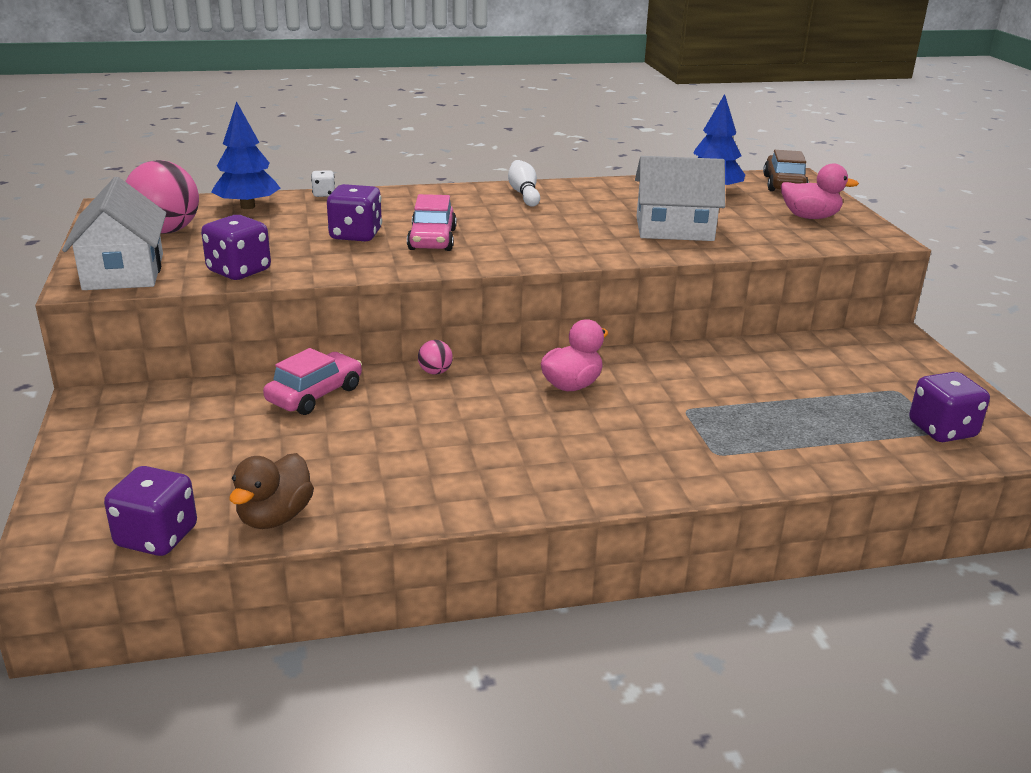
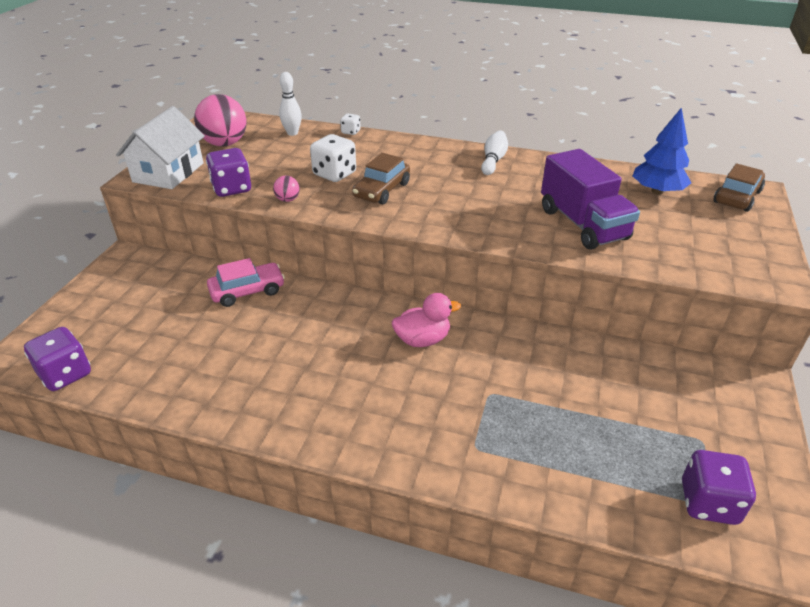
camera: 30 degrees right, 10 degrees up
blue tree [212,101,281,209] -> white bowling pin [279,72,302,136]
brown duck [229,453,314,529] -> none
purple dice [327,184,382,242] -> white dice [310,134,356,182]
pink car [407,194,457,251] -> brown car [352,153,410,204]
pink ball [418,340,453,375] -> pink ball moved to [273,176,300,202]
white house [635,156,725,241] -> purple truck [541,149,640,249]
pink duck [781,163,859,219] -> none

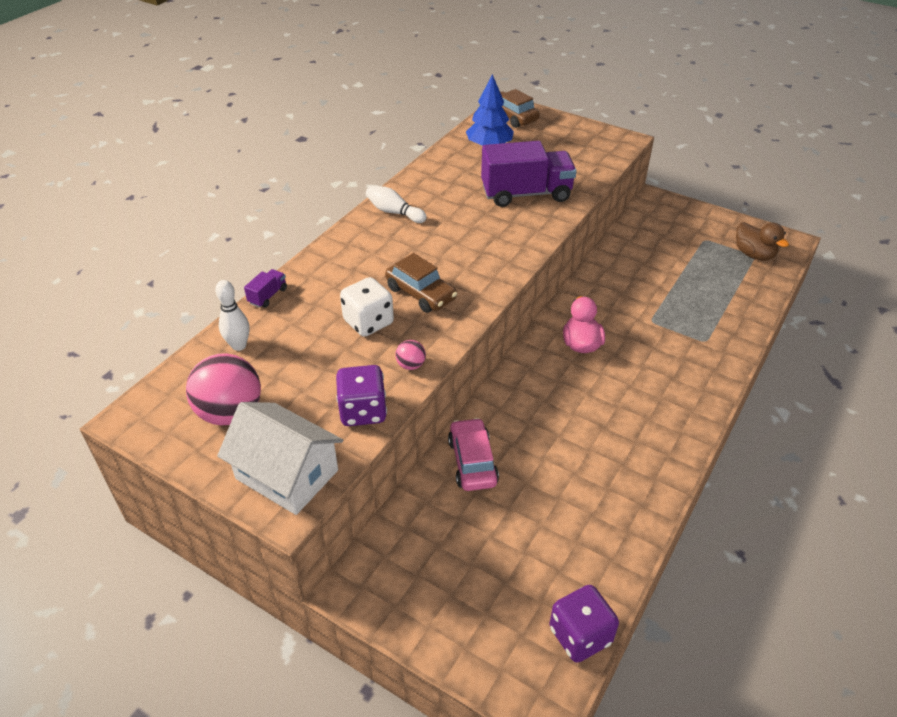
camera: 75 degrees left, 5 degrees up
white dice [340,114,361,135] -> purple truck [244,269,287,308]
purple dice [682,450,756,525] -> brown duck [736,222,789,260]

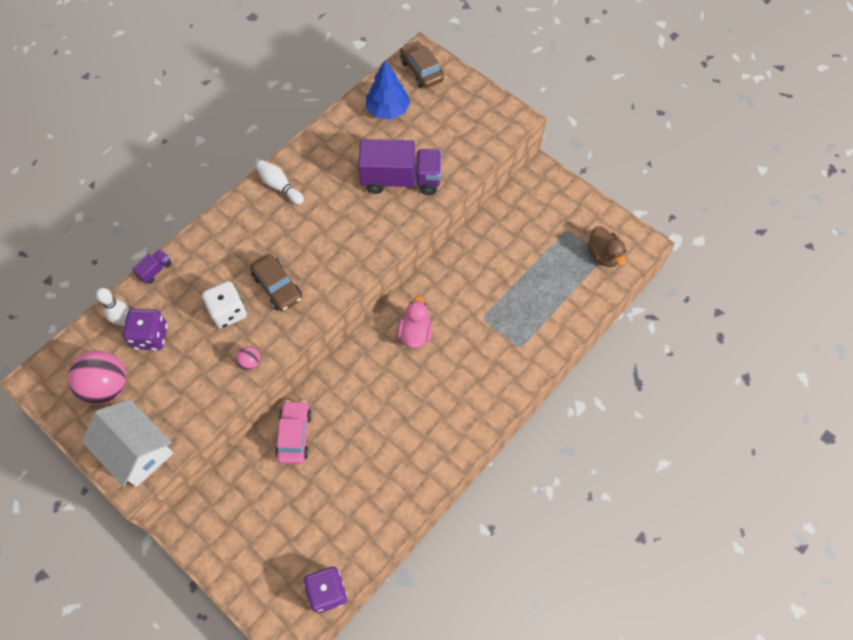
camera: 10 degrees right, 20 degrees up
purple dice [336,365,387,426] -> purple dice moved to [123,309,168,350]

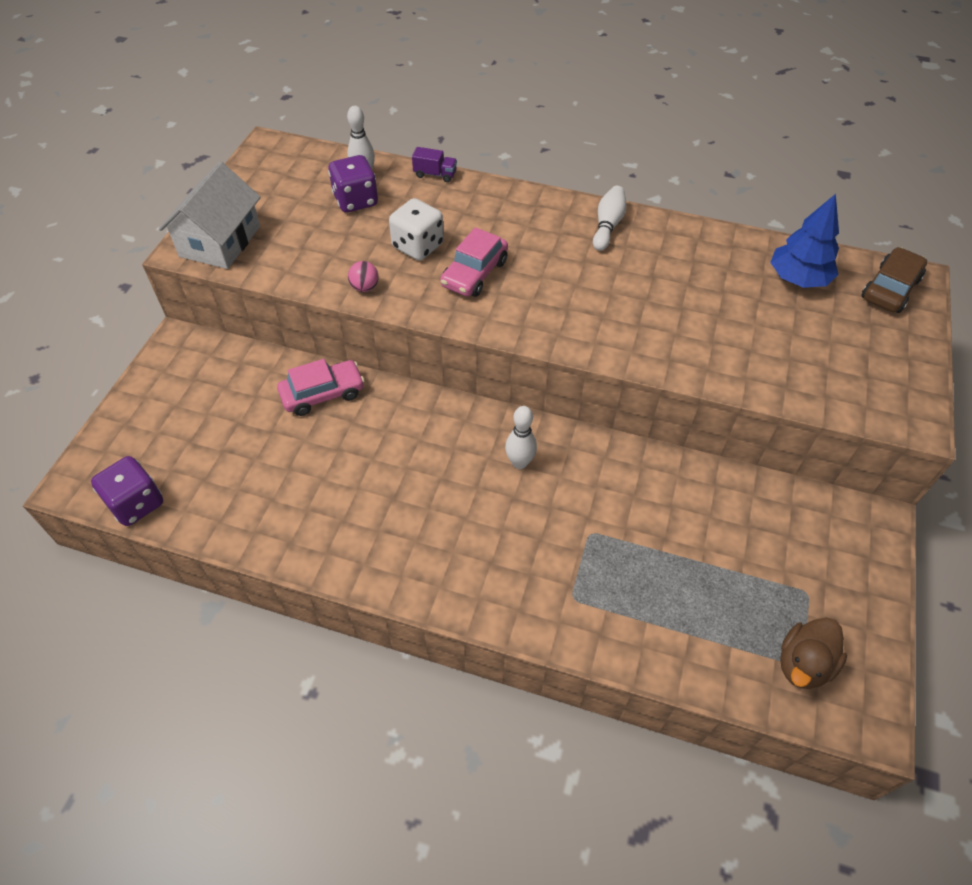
camera: 65 degrees right, 10 degrees down
pink ball [68,351,126,405] -> none
brown car [250,253,302,312] -> pink car [440,227,508,297]
purple truck [358,139,442,195] -> none
pink duck [397,296,432,348] -> white bowling pin [505,406,537,469]

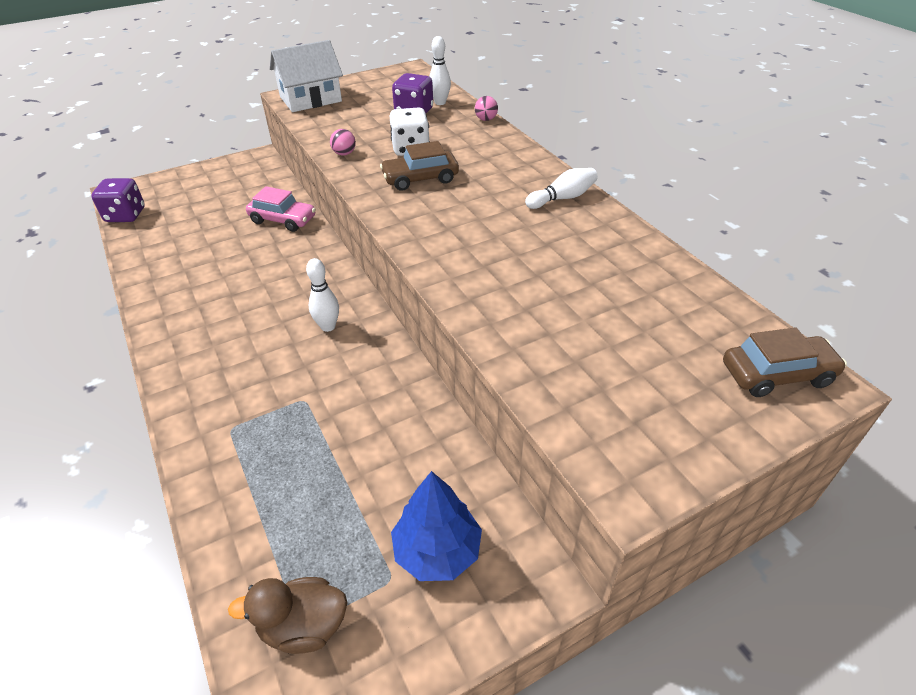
camera: 45 degrees right, 10 degrees down
purple truck [412,147,457,182] -> pink ball [475,96,498,121]
pink car [440,227,508,297] -> brown car [380,141,459,191]
blue tree [770,194,839,288] -> blue tree moved to [391,471,482,581]

